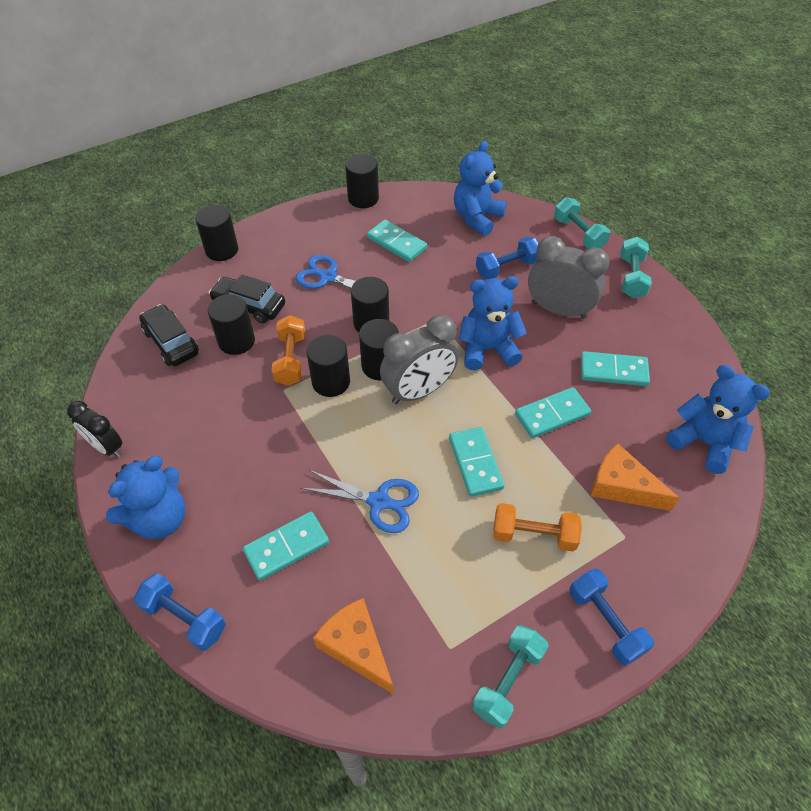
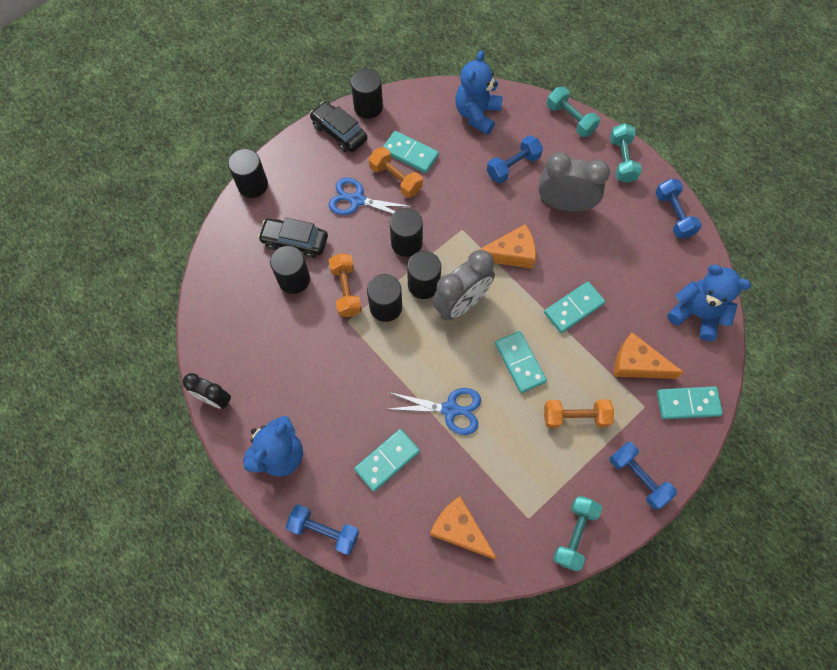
camera: 10 degrees left, 15 degrees up
black car [139,304,199,366] -> black car moved to [310,102,367,152]
blue teddy bear [459,276,527,370] -> orange cheese [479,224,536,269]
turquoise domino [581,351,650,386] -> turquoise domino moved to [657,386,723,419]
none -> orange dumbbell [368,147,423,198]
none -> blue dumbbell [655,179,702,239]

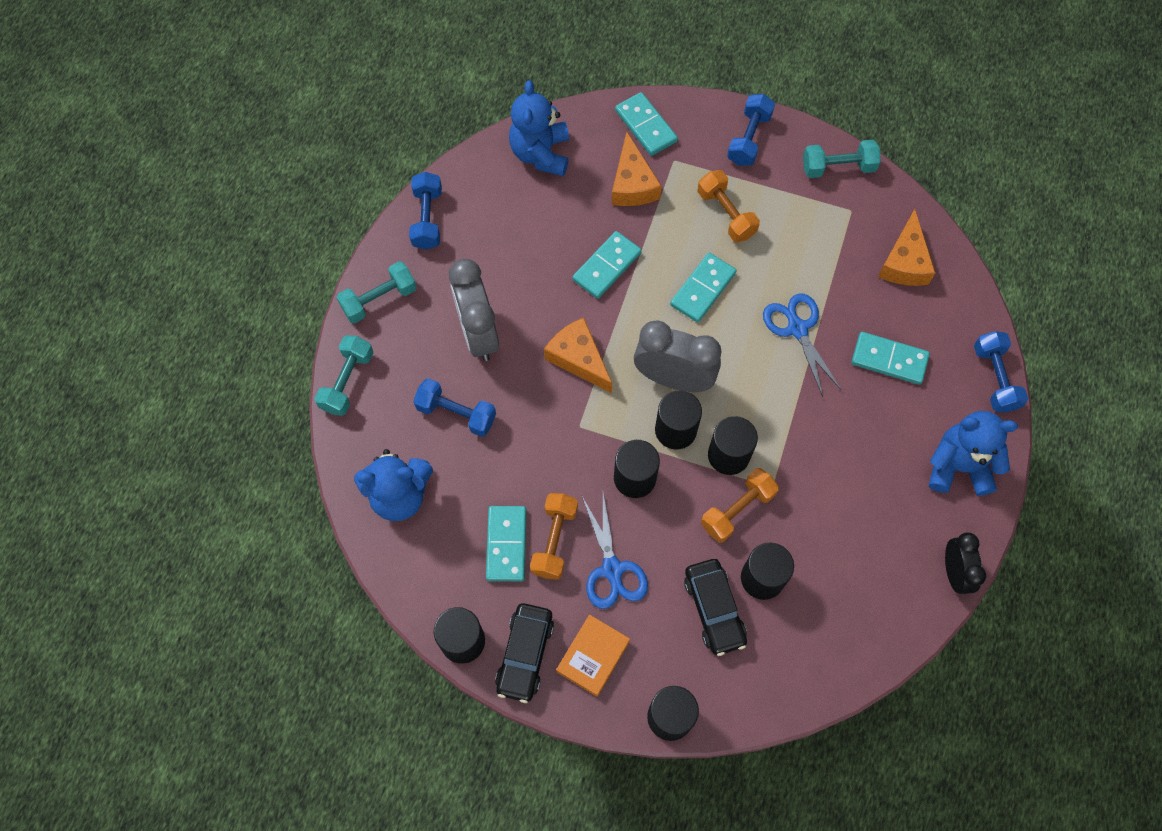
camera: 120 degrees left, 0 degrees up
turquoise domino [544,282,605,333] -> turquoise domino turned 75 degrees counterclockwise [572,231,642,299]
blue dumbbell [655,179,702,239] -> blue dumbbell turned 45 degrees counterclockwise [409,172,442,250]
none -> orange book [556,614,630,697]

